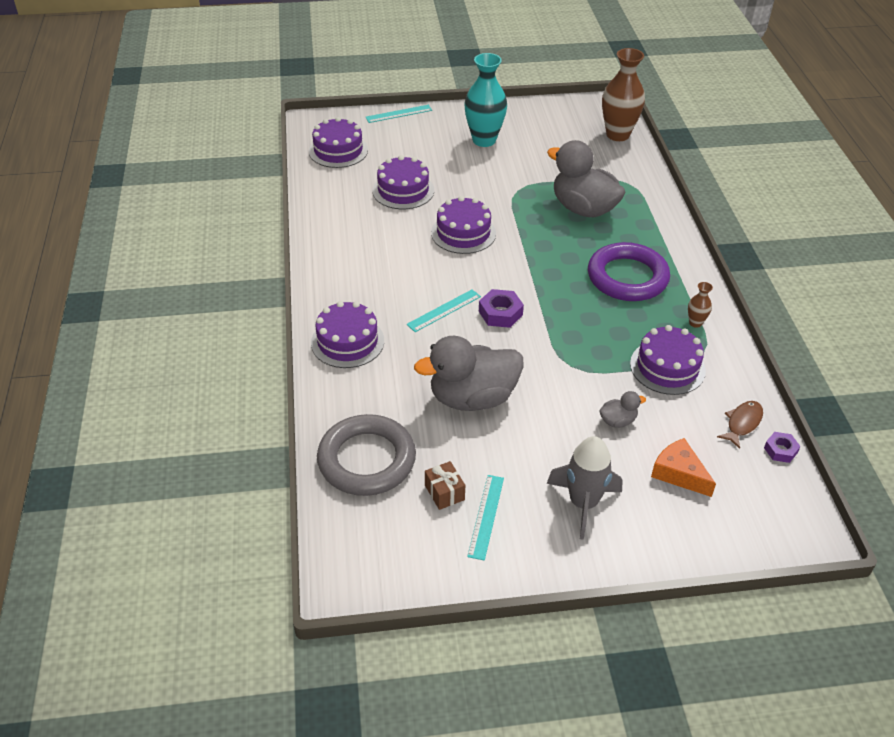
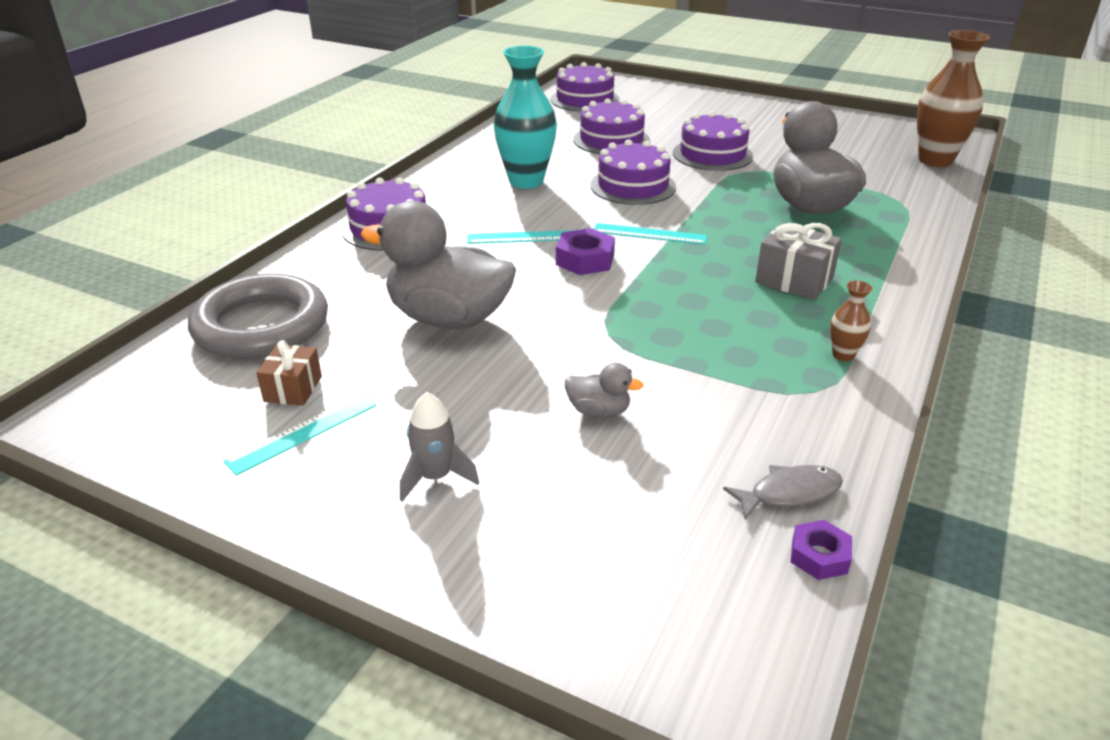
camera: 35 degrees right, 10 degrees down
turquoise ruler [365,105,432,123] -> turquoise ruler moved to [594,223,707,245]
turquoise vase [464,53,507,147] -> turquoise vase moved to [494,46,557,189]
grey rocket [547,436,623,540] -> grey rocket [400,392,479,502], size x0.63
purple ring [588,242,670,301] -> grey gift [755,222,842,300]
purple cake [630,325,706,395] -> purple cake moved to [673,111,753,171]
orange cheese [651,438,716,497] -> none
brown fish [717,401,763,449] -> grey fish [723,465,843,519]

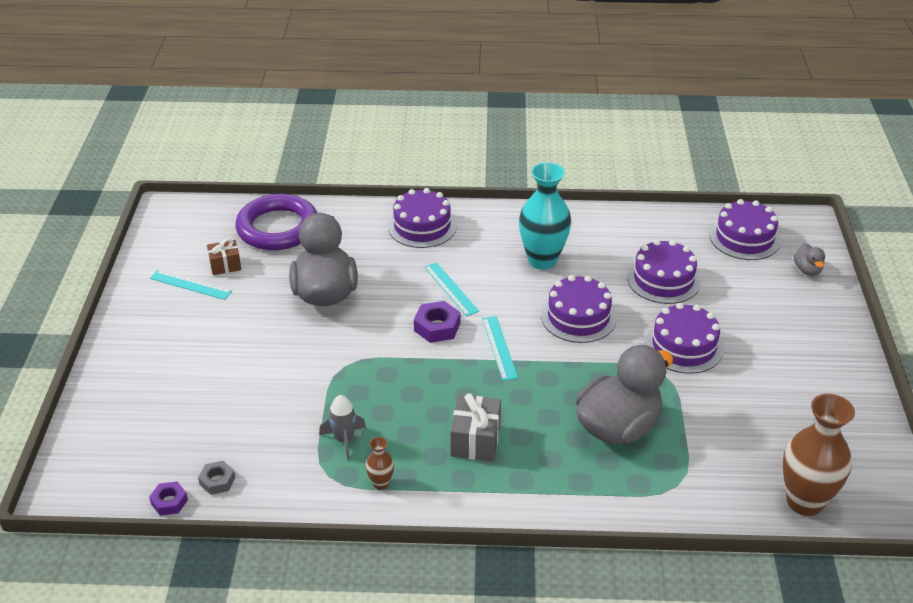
camera: 65 degrees right, 5 degrees up
grey ring [188,274,328,359] -> purple ring [235,194,317,250]
grey rocket [400,392,479,502] -> grey rocket moved to [319,395,366,460]
grey duck [565,363,643,418] -> grey duck moved to [794,243,825,276]
grey fish [723,465,843,519] -> grey nut [198,461,235,495]

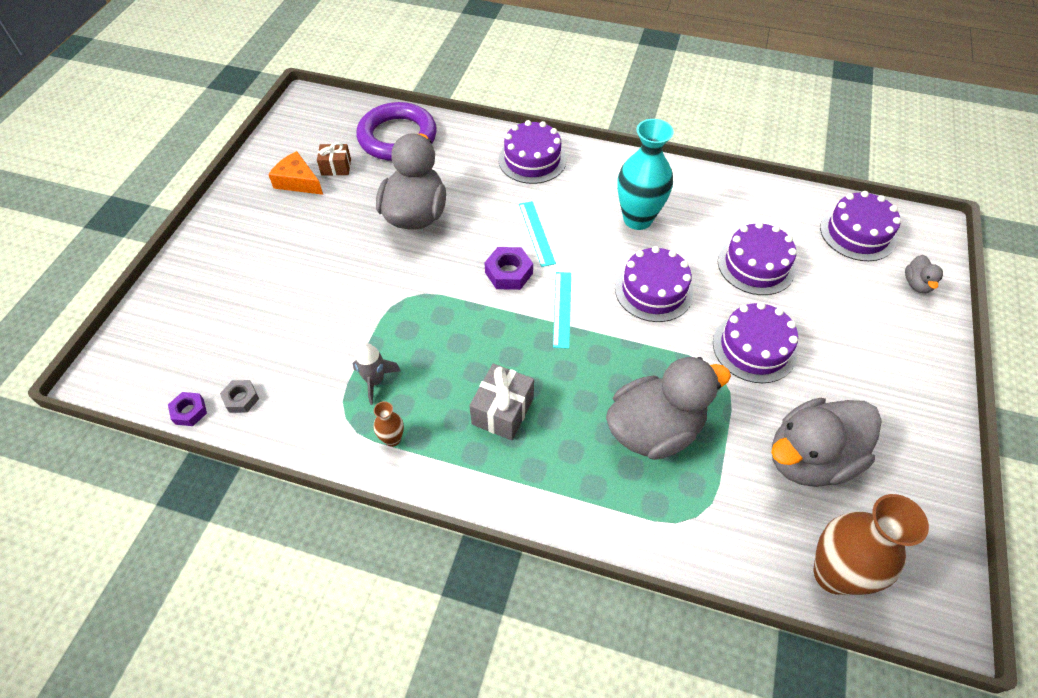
camera: 15 degrees right, 15 degrees up
turquoise ruler [150,270,232,300] -> orange cheese [268,151,323,195]
none -> grey duck [771,398,882,487]

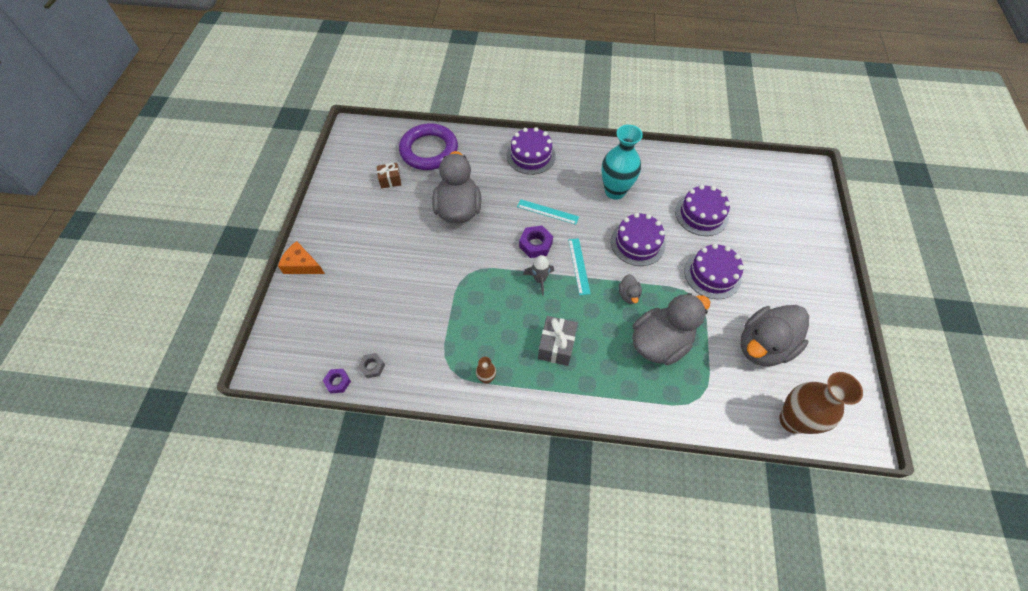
camera: 10 degrees left, 5 degrees up
orange cheese [268,151,323,195] -> orange cheese moved to [278,241,325,274]
grey rocket [353,343,401,405] -> grey rocket moved to [523,255,554,296]
turquoise ruler [519,201,556,267] -> turquoise ruler turned 45 degrees counterclockwise [517,199,579,225]
purple cake [820,191,901,261] -> none
grey duck [905,255,943,293] -> grey duck moved to [618,274,642,304]

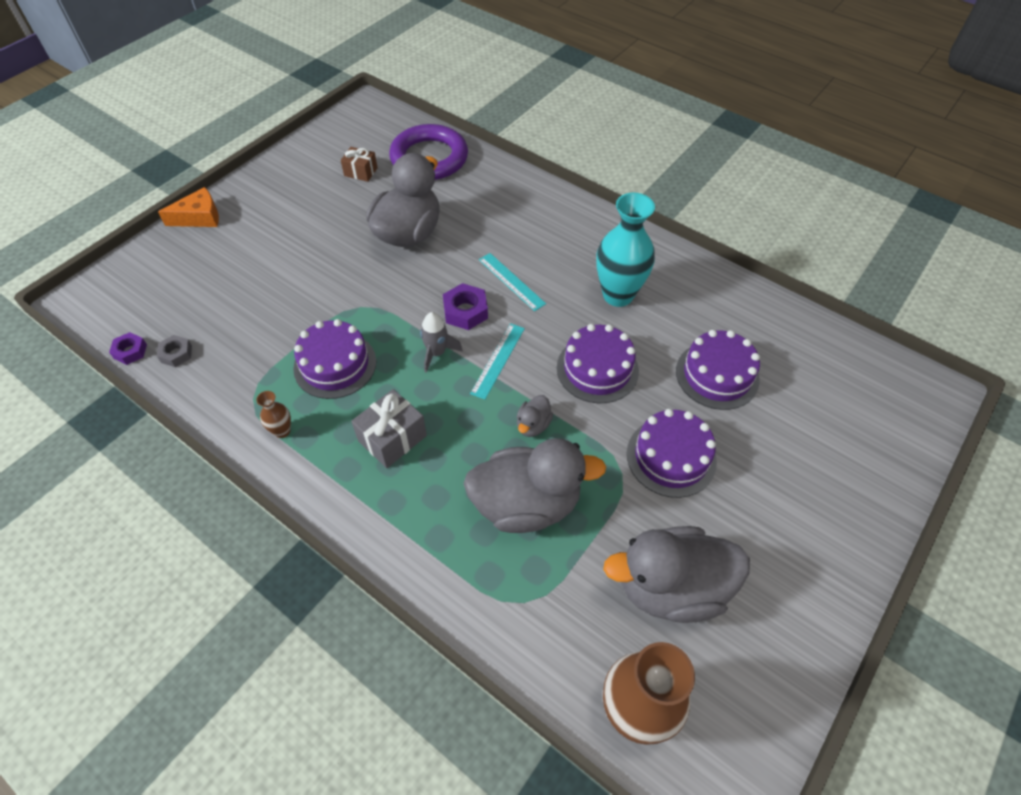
camera: 30 degrees right, 5 degrees down
orange cheese [278,241,325,274] -> orange cheese turned 105 degrees clockwise [158,187,219,227]
purple cake [507,127,556,175] -> purple cake moved to [293,319,376,399]

